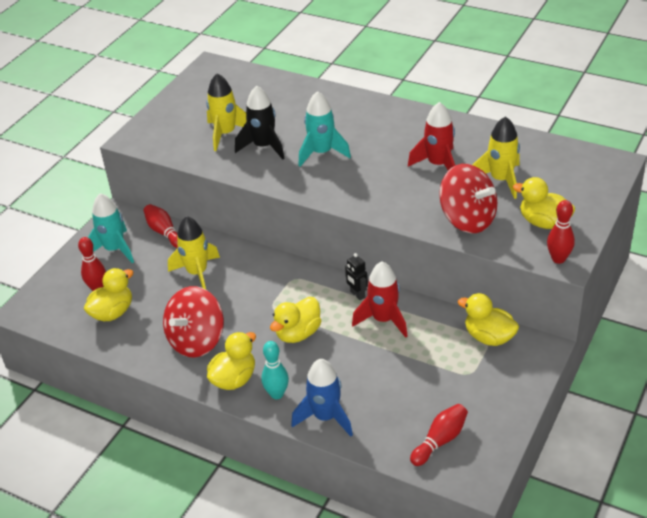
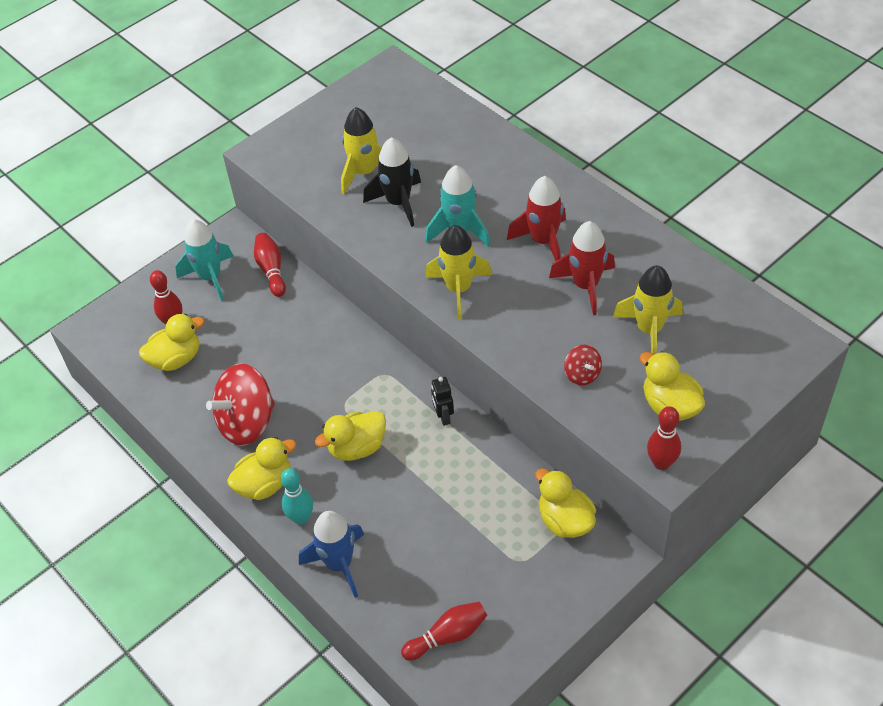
camera: 20 degrees right, 10 degrees up
yellow rocket [168,216,220,289] -> yellow rocket moved to [425,225,492,319]
red rocket [352,261,408,338] -> red rocket moved to [507,176,566,261]
red spinning top [439,164,497,233] -> red spinning top [564,345,602,386], size x0.47

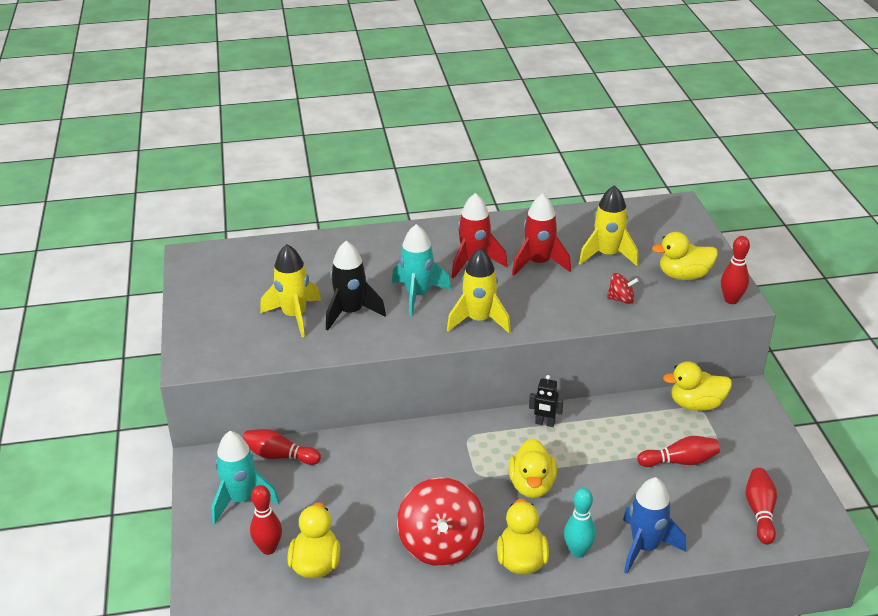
camera: 60 degrees left, 15 degrees down
none -> red bowling pin [637,436,720,467]

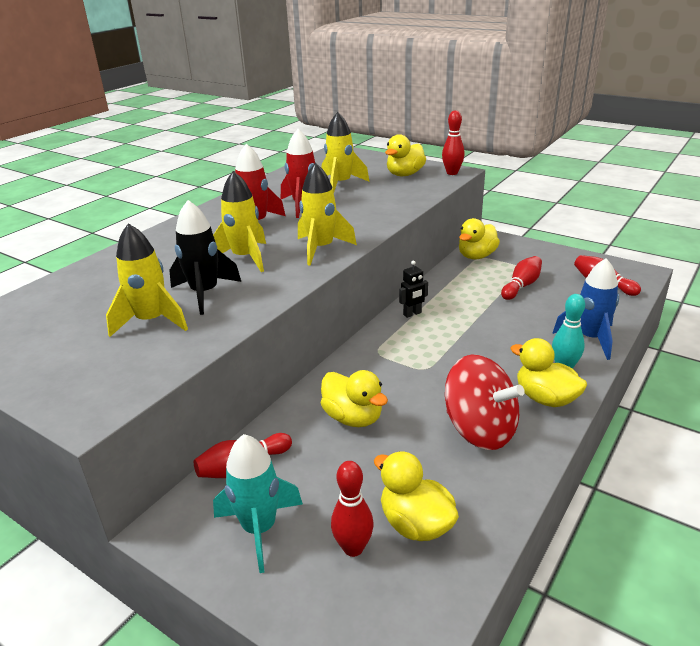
camera: 45 degrees left, 5 degrees down
turquoise rocket [392,224,451,317] -> yellow rocket [213,171,266,272]
yellow duck [509,439,557,498] -> yellow duck moved to [321,370,388,427]
red spinning top [607,273,639,304] -> none

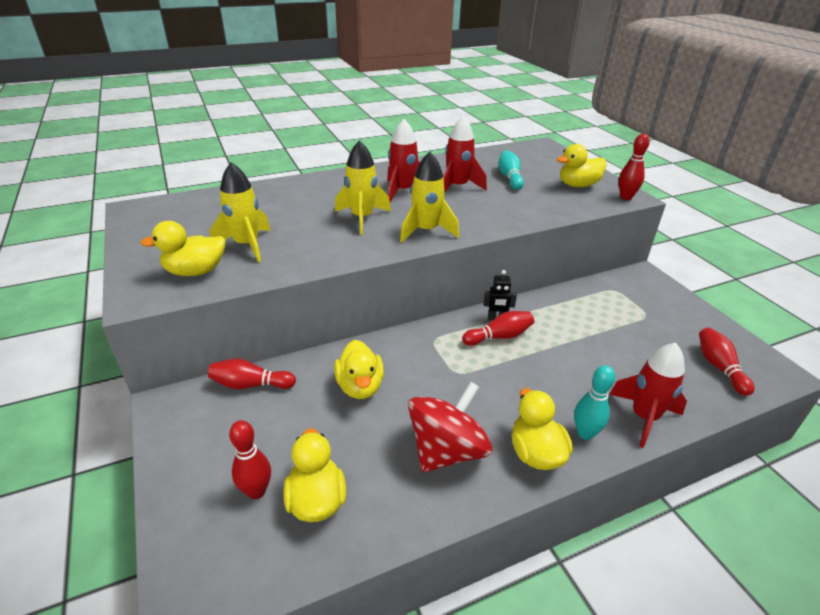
camera: 30 degrees right, 5 degrees up
black rocket [169,200,241,315] -> none
turquoise rocket [213,434,303,573] -> none
yellow rocket [322,112,369,193] -> turquoise bowling pin [498,150,524,190]
red spinning top [445,355,525,450] -> red spinning top turned 120 degrees counterclockwise [408,381,492,472]
yellow duck [459,218,500,259] -> yellow duck moved to [140,221,226,276]
red bowling pin [501,256,542,300] -> red bowling pin moved to [462,311,534,346]
blue rocket [552,258,619,360] -> red rocket [609,343,687,448]

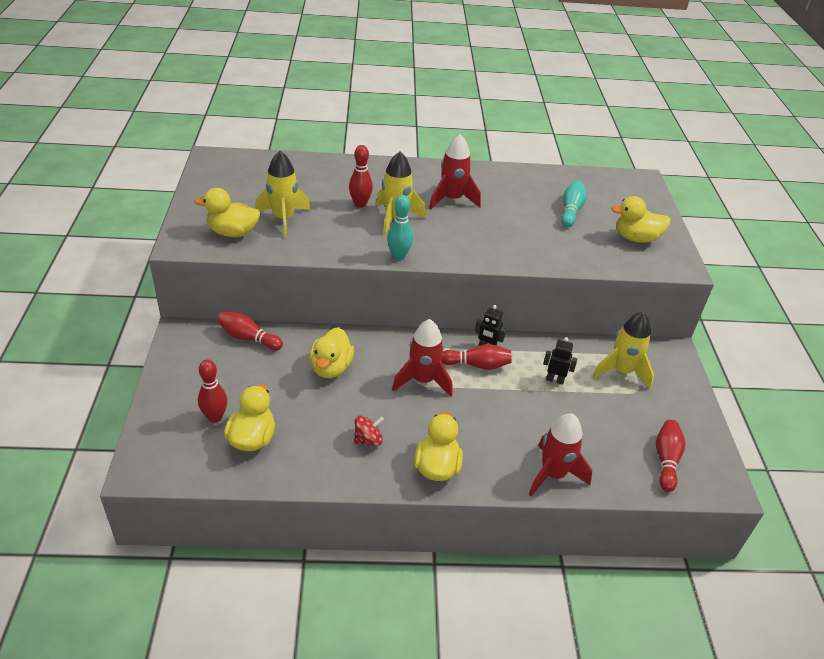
camera: 20 degrees right, 5 degrees up
yellow rocket [400,152,459,243] -> yellow rocket moved to [592,312,654,389]
red spinning top [408,381,492,472] -> red spinning top [354,415,384,446], size x0.47
red rocket [443,115,487,192] -> red rocket moved to [392,319,453,396]
turquoise bowling pin [574,365,615,440] -> turquoise bowling pin moved to [387,195,413,260]
red bowling pin [619,134,650,200] -> red bowling pin moved to [349,145,373,208]
none -> black robot [543,337,577,385]

